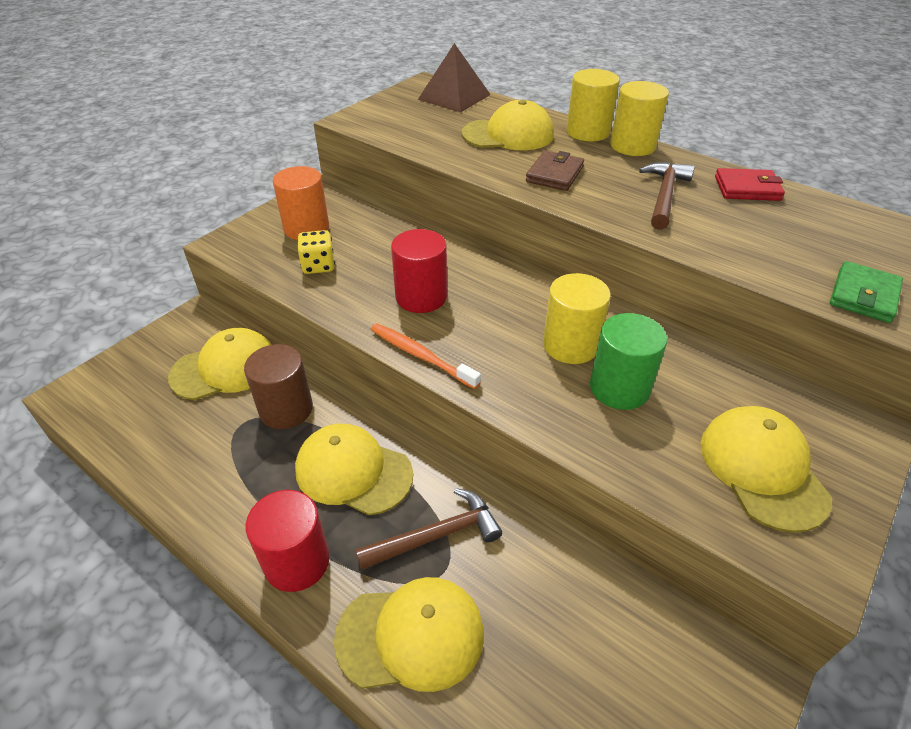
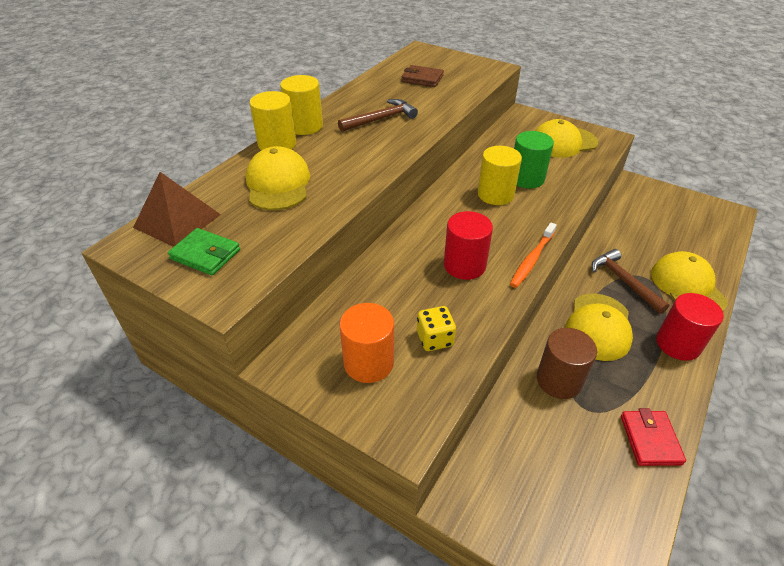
camera: 95 degrees left, 0 degrees up
yellow cap [168,328,272,400] -> none
brown wallet [526,151,584,191] -> brown wallet moved to [401,65,444,87]
brown hammer [639,162,695,230] -> brown hammer turned 135 degrees clockwise [338,99,418,132]
red wallet [715,168,785,201] -> red wallet moved to [621,408,686,466]
green wallet [830,261,903,323] -> green wallet moved to [168,228,240,275]

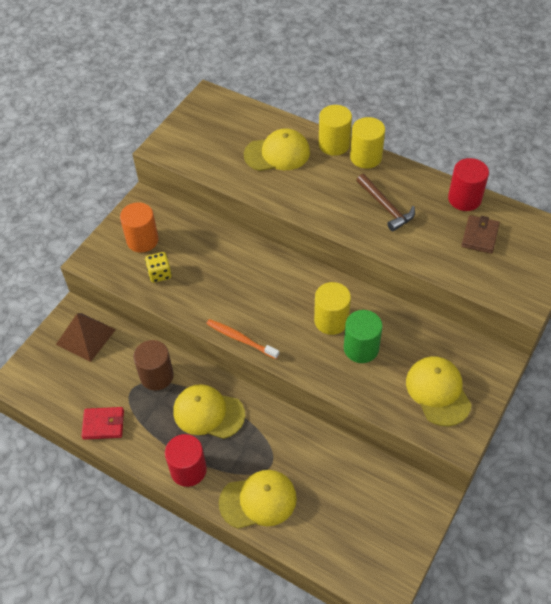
camera: 90 degrees right, 10 degrees up
brown pyramid [133,172,221,247] -> brown pyramid moved to [56,313,116,362]
green wallet [168,228,240,275] -> none
red cylinder [444,211,493,280] -> red cylinder moved to [448,158,489,211]
brown hammer [592,249,669,314] -> none

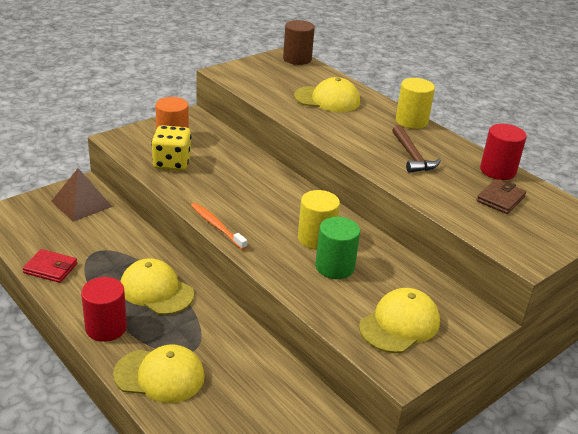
camera: 15 degrees right, 20 degrees down
brown cylinder [133,340,174,390] -> brown cylinder moved to [283,20,315,65]
yellow dice [145,252,172,283] -> yellow dice [151,125,191,171], size x1.57
yellow cylinder [319,105,352,156] -> none
yellow cap [406,356,472,426] -> yellow cap turned 45 degrees clockwise [359,288,440,353]

